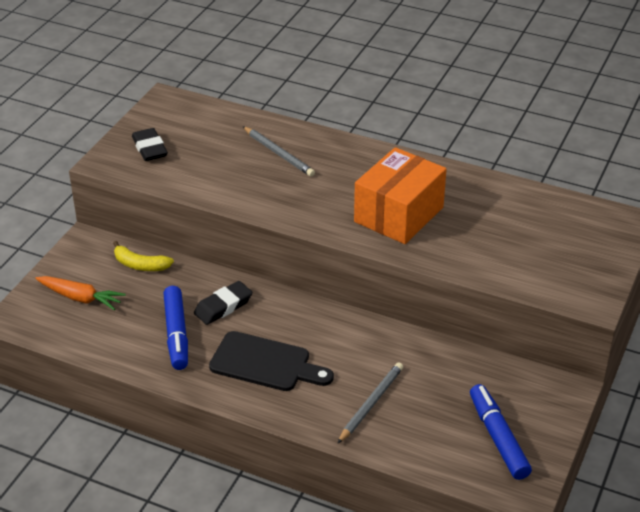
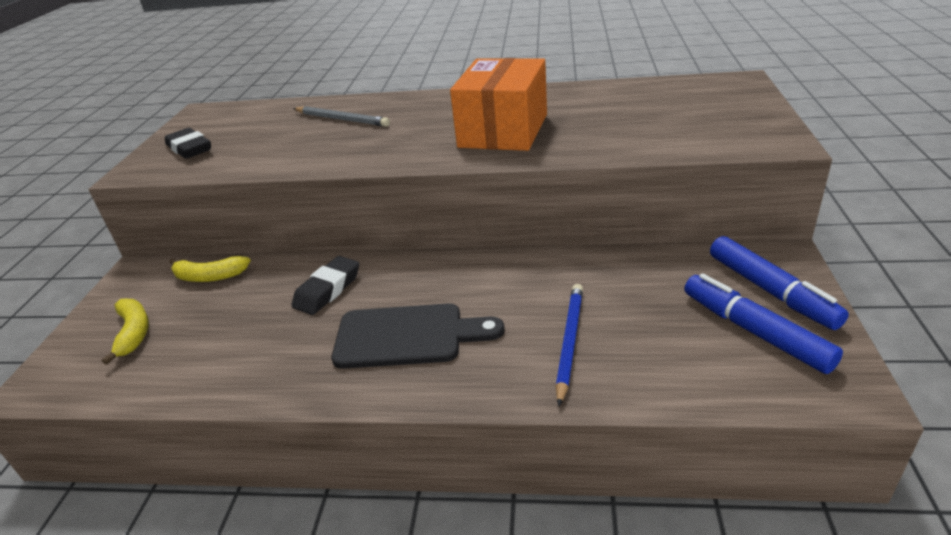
camera: 15 degrees left, 5 degrees down
orange carrot [35,276,126,310] -> yellow banana [102,299,149,365]
blue marker [163,286,188,370] -> blue marker moved to [710,236,849,330]
grey pencil [337,362,403,444] -> blue pencil [556,284,583,406]

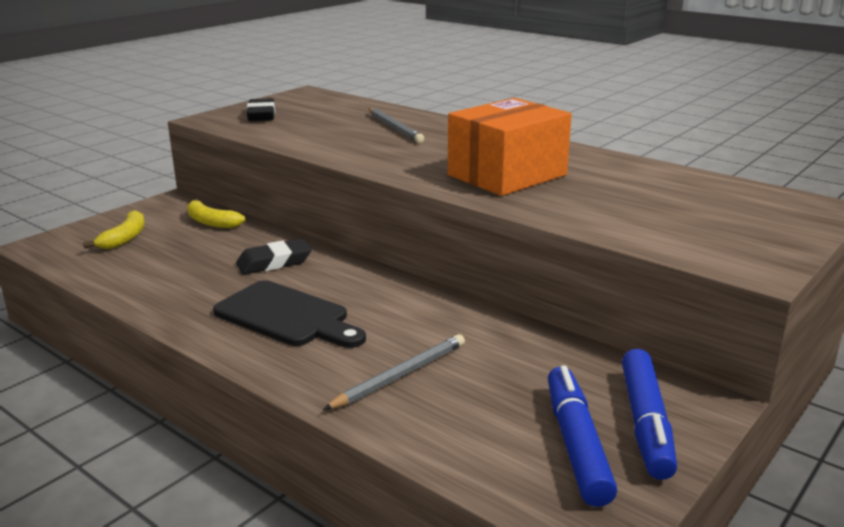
camera: 30 degrees right, 10 degrees down
blue pencil [556,284,583,406] -> grey pencil [323,334,465,410]

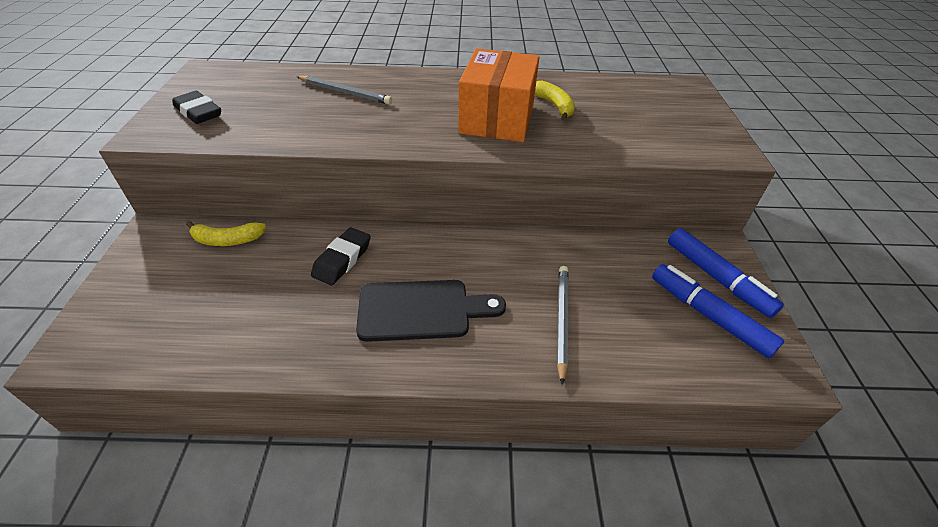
camera: 40 degrees left, 20 degrees up
yellow banana [83,210,145,249] -> yellow banana moved to [535,81,575,121]

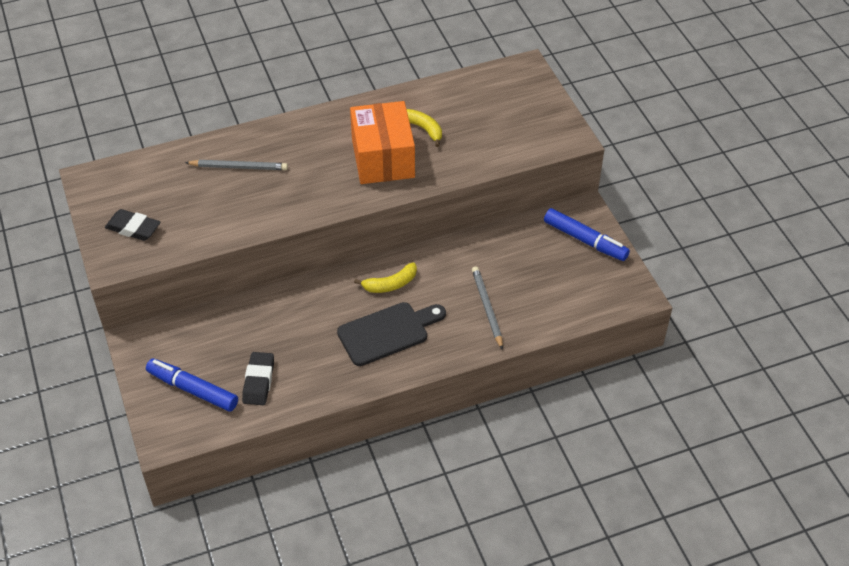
camera: 20 degrees left, 5 degrees up
yellow banana [186,221,266,246] -> yellow banana moved to [354,262,417,293]
black eraser [311,227,371,285] -> black eraser moved to [242,352,274,405]
blue marker [652,264,784,358] -> blue marker moved to [146,358,238,411]

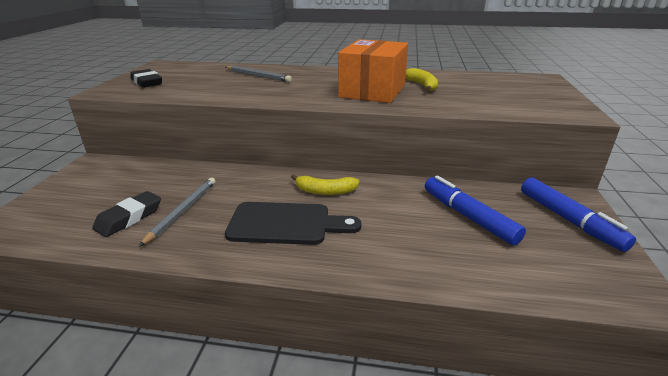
camera: 30 degrees right, 20 degrees down
blue marker [146,358,238,411] -> blue marker moved to [425,176,526,246]
grey pencil [472,266,503,350] -> grey pencil moved to [139,178,216,247]

